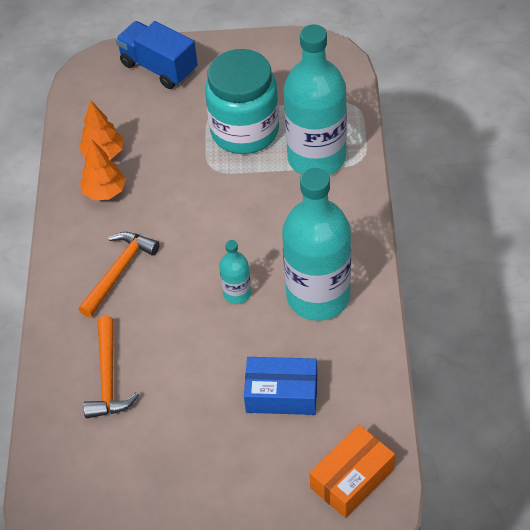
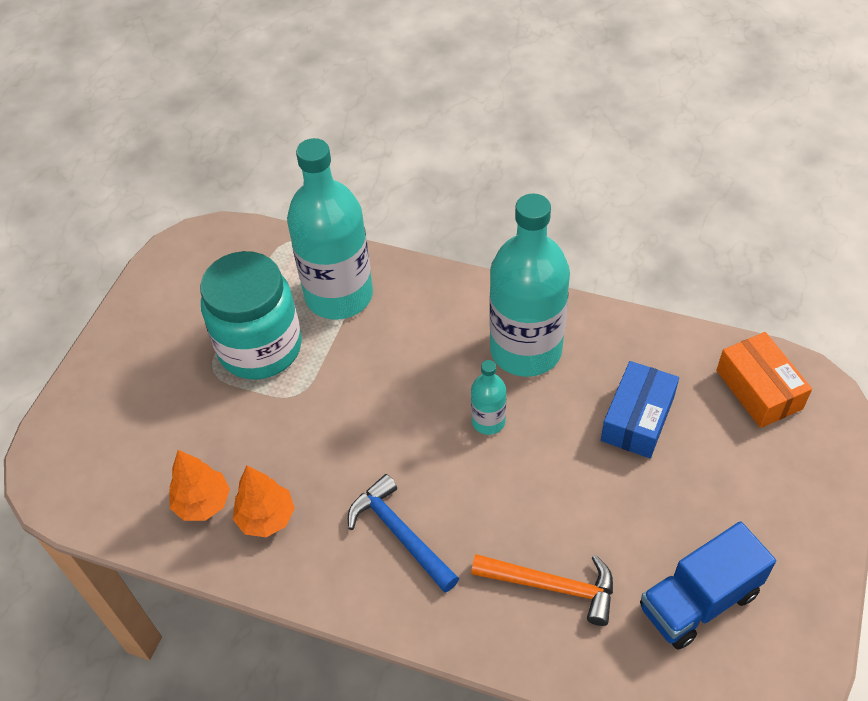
camera: 70 degrees left, 0 degrees up
orange hammer [78,232,160,317] -> blue hammer [348,474,459,593]
blue truck [116,21,198,89] -> blue truck moved to [640,521,776,649]

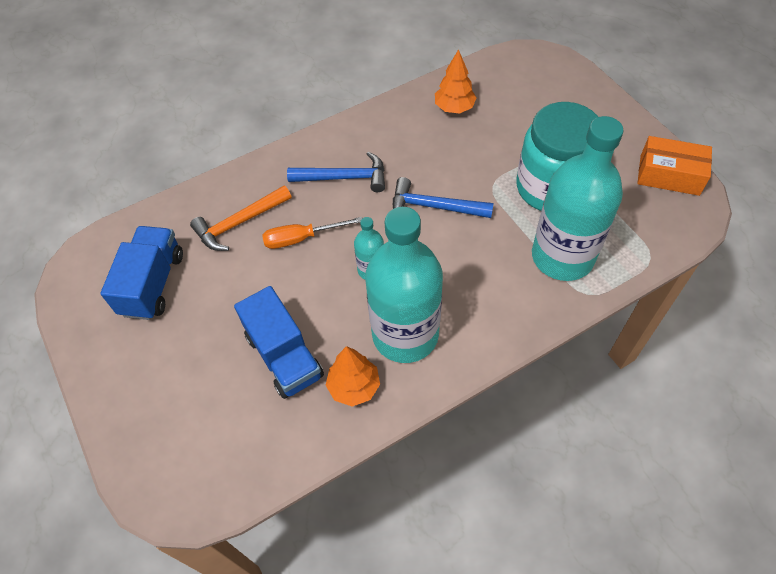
camera: 130 degrees right, 5 degrees up
orange tree [233,465,295,537] -> orange tree moved to [326,346,380,407]
blue box [601,361,679,458] -> blue truck [234,286,324,399]
orange box [716,332,812,428] -> orange box moved to [637,136,712,196]
none -> orange screwdriver [262,217,362,249]
none -> blue hammer [393,177,494,218]

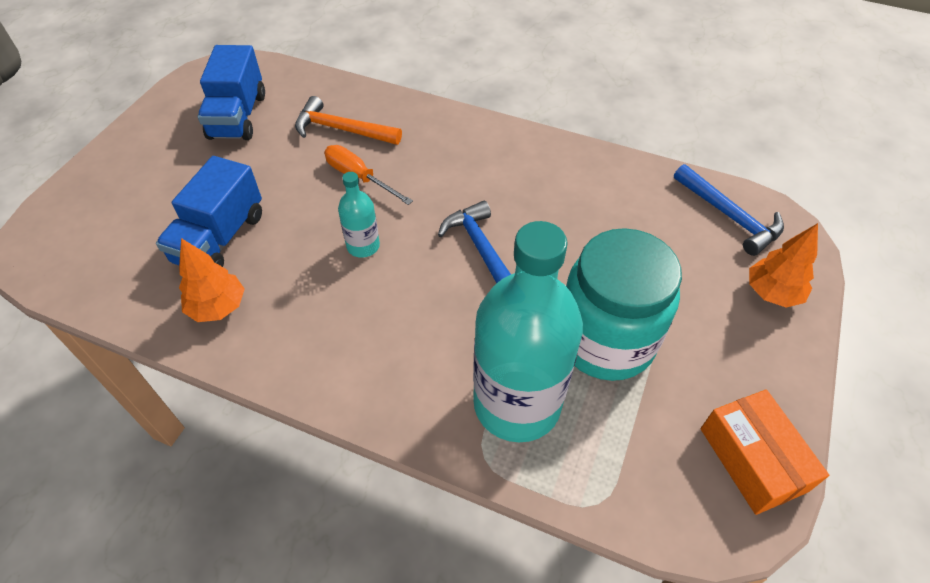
camera: 50 degrees right, 5 degrees down
blue truck [100,226,183,320] -> blue truck turned 120 degrees clockwise [197,45,265,140]
blue hammer [287,152,385,192] -> blue hammer moved to [674,164,784,256]
turquoise bottle [365,207,443,363] -> none
orange tree [435,49,476,114] -> orange tree moved to [749,223,818,308]

